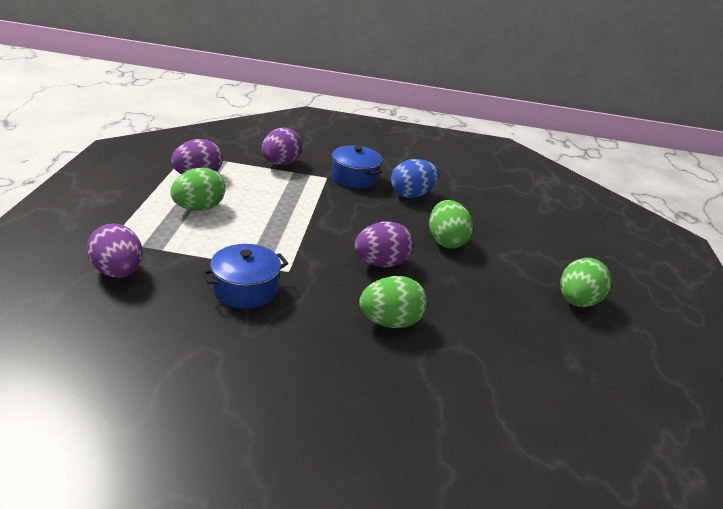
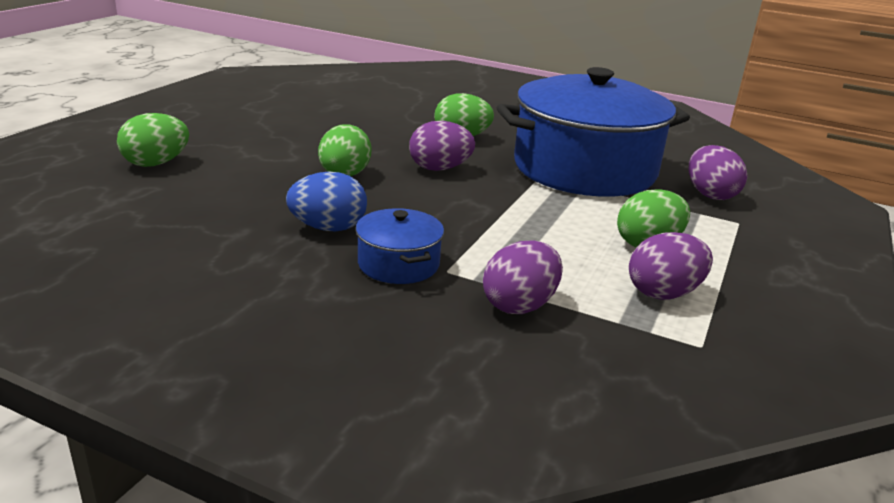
camera: 160 degrees left, 5 degrees down
blue pot [201,244,288,309] -> blue pot [497,67,690,196], size x2.33
green egg [560,258,612,307] -> green egg moved to [117,113,189,167]

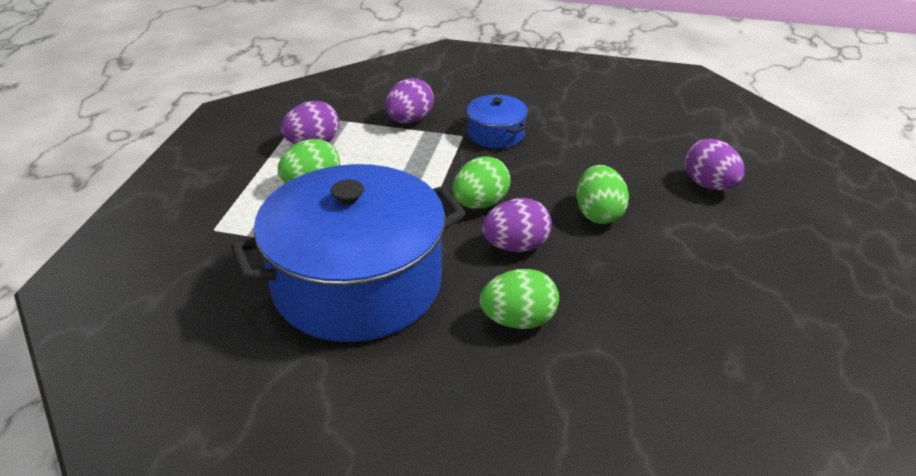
camera: 170 degrees right, 10 degrees up
green egg [117,113,189,167] -> green egg moved to [453,156,511,209]
blue egg [286,172,367,231] -> none
purple egg [689,145,747,200] -> purple egg moved to [685,139,745,190]

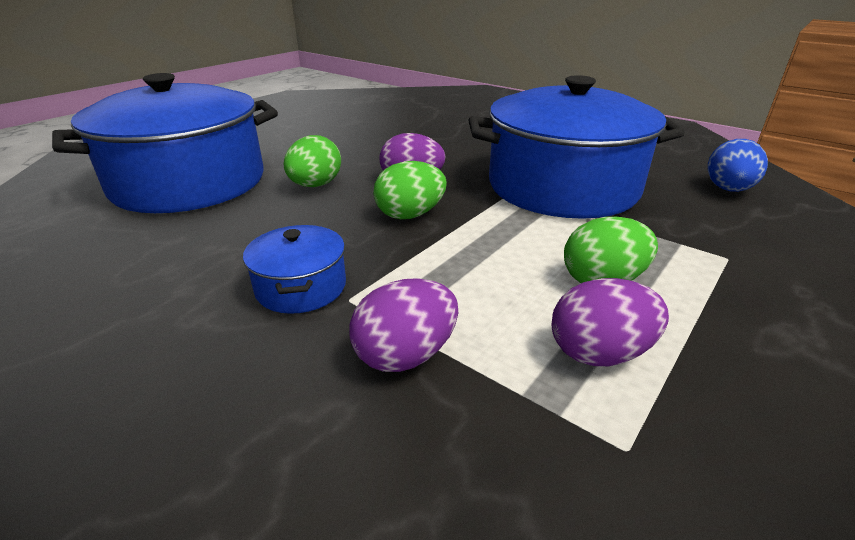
camera: 155 degrees left, 5 degrees down
green egg [480,269,559,329] -> none
purple egg [685,139,745,190] -> blue pot [52,73,278,213]
none -> blue egg [708,139,768,192]

